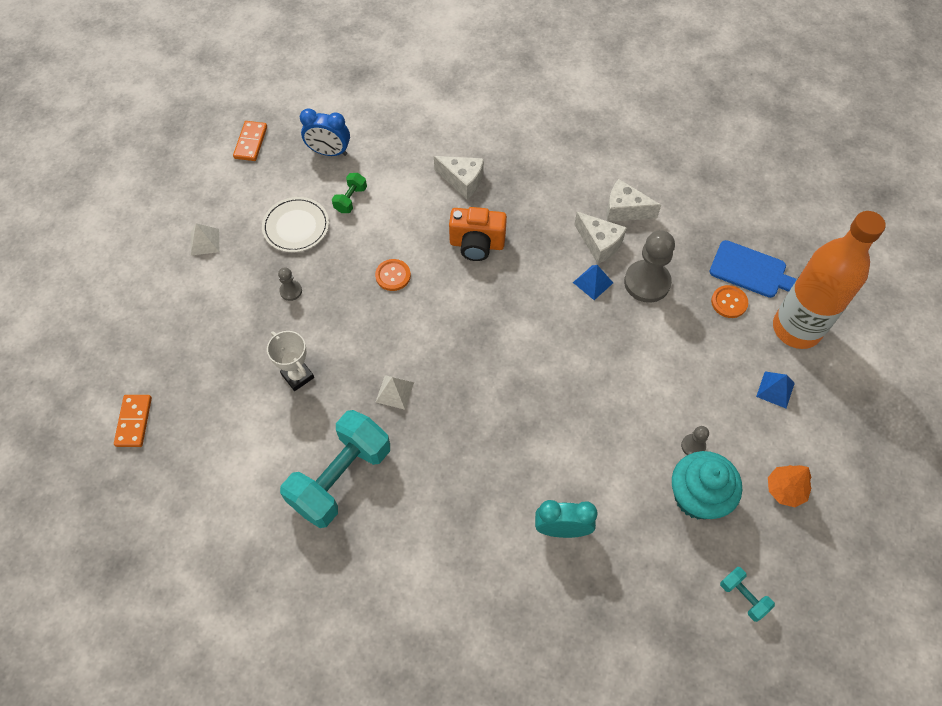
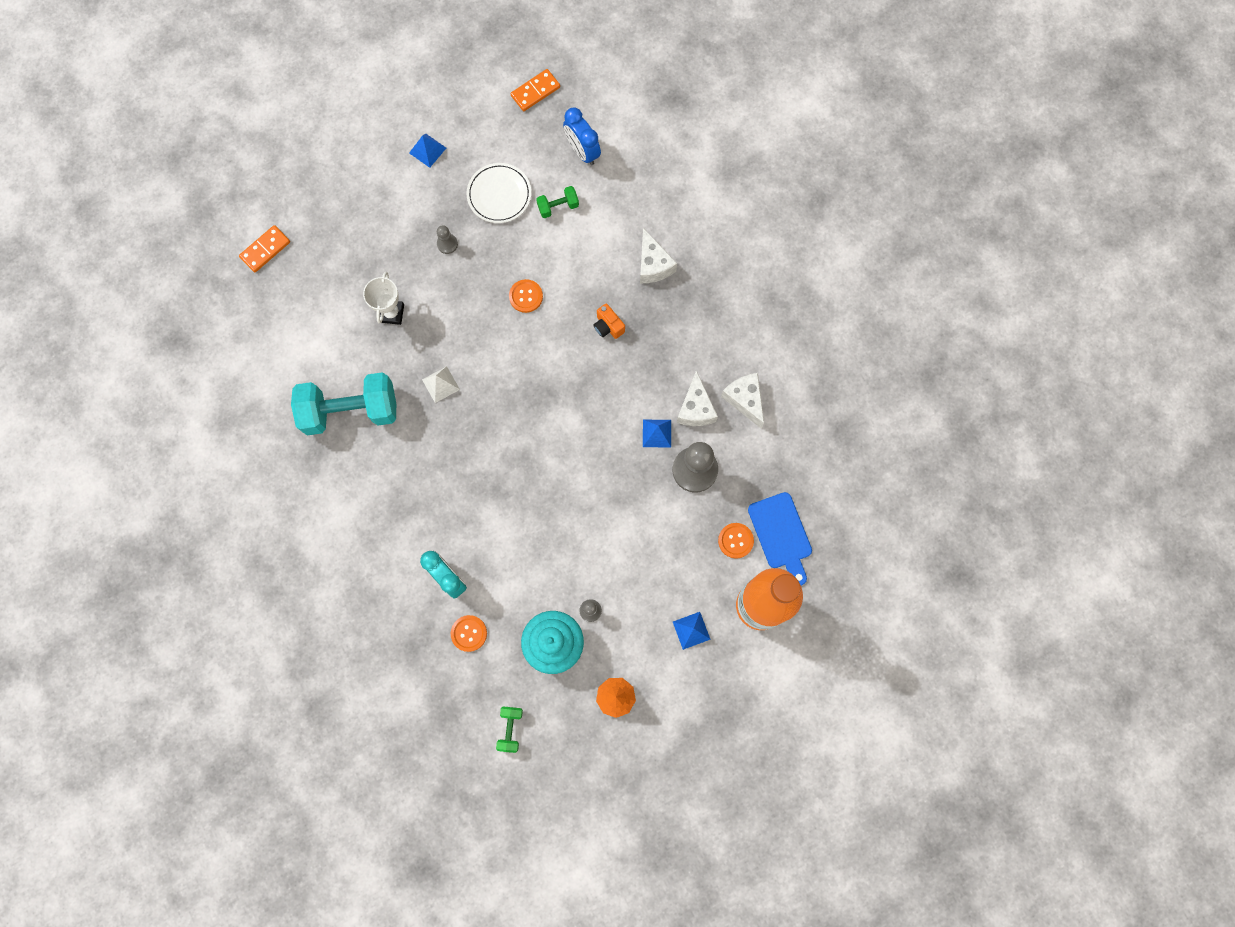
camera: 45 degrees right, 15 degrees up
white pyramid [191,223,219,256] -> blue pyramid [409,133,446,168]
orange camera [449,207,507,261] -> orange camera [593,303,625,339], size x0.58
turquoise dumbbell [720,567,775,622] -> green dumbbell [496,707,523,753]
none -> orange button [451,615,487,652]

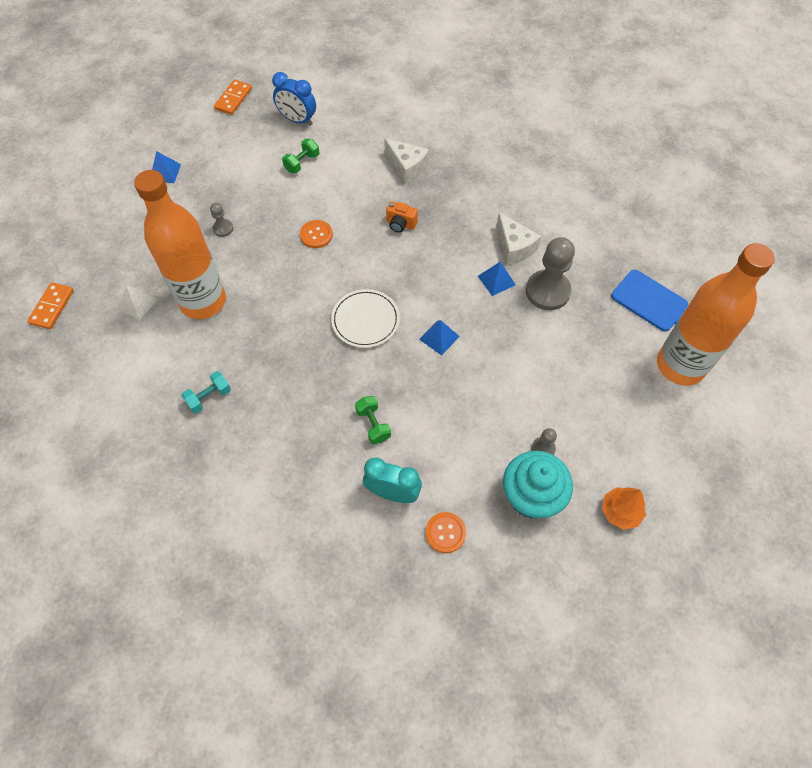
camera: 30 degrees left, 15 degrees down
turquoise dumbbell [291,372,396,435] -> turquoise dumbbell [181,371,231,413], size x0.43
white trophy [363,272,404,325] -> orange bottle [134,170,226,319]
white pyramid [422,366,460,403] -> white pyramid moved to [117,286,157,320]
white plate [466,163,531,223] -> white plate moved to [331,289,400,348]
green dumbbell [496,707,523,753] -> green dumbbell moved to [355,396,391,444]
blue pyramid [673,612,711,650] -> blue pyramid moved to [419,320,460,356]
orange button [718,523,754,559] -> none
white cheese [721,373,764,429] -> none

